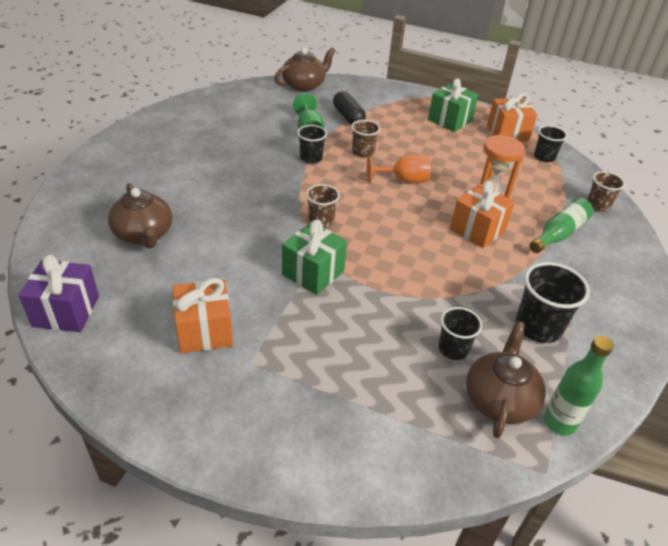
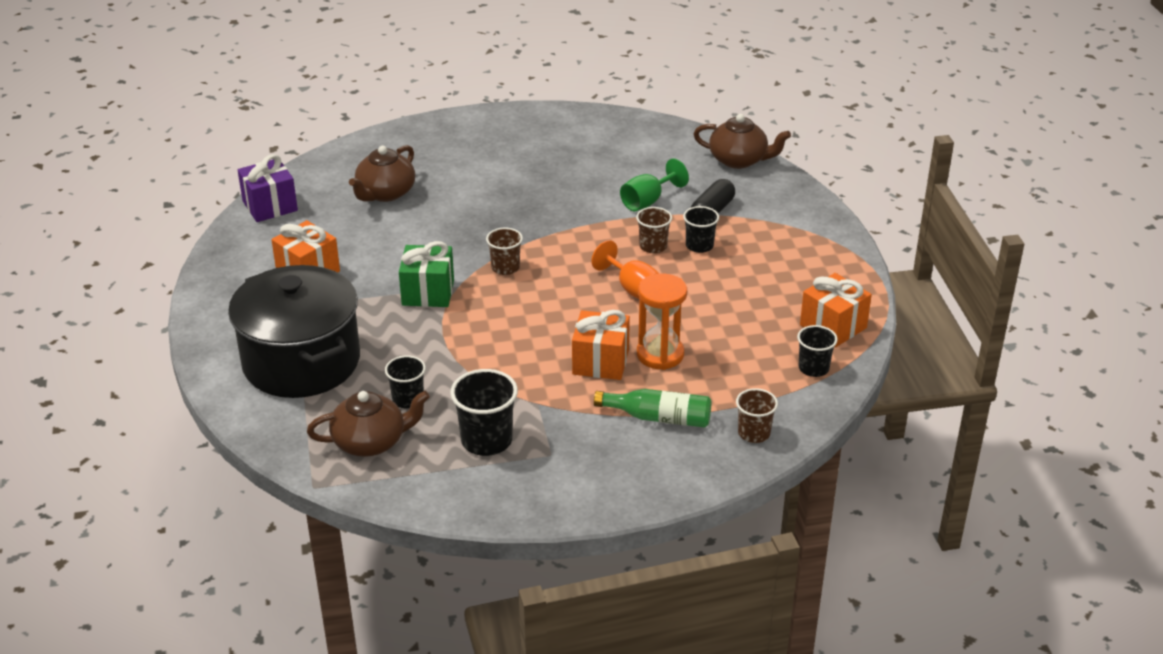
camera: 60 degrees right, 5 degrees down
black cup [297,125,327,164] -> black cup moved to [683,206,719,253]
green gift [428,78,478,132] -> none
green bottle [544,336,614,436] -> none
none -> black pot [228,265,360,398]

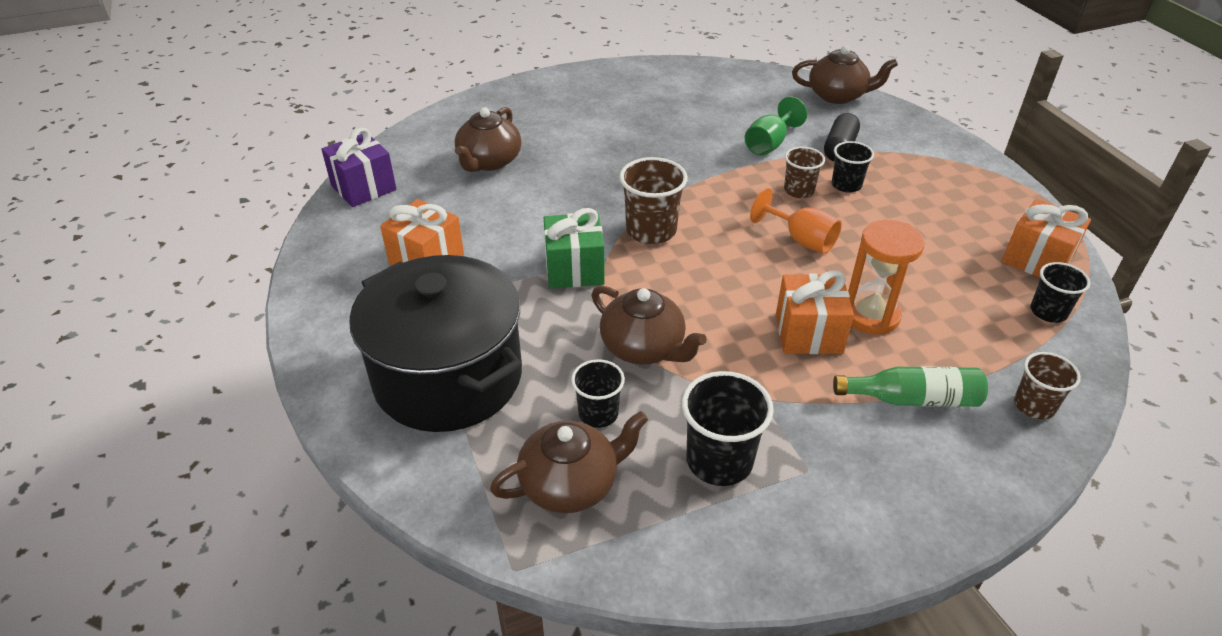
camera: 10 degrees left, 5 degrees up
brown cup [486,228,523,275] -> brown cup [619,157,688,244], size x1.58
none -> brown teapot [591,286,707,364]

